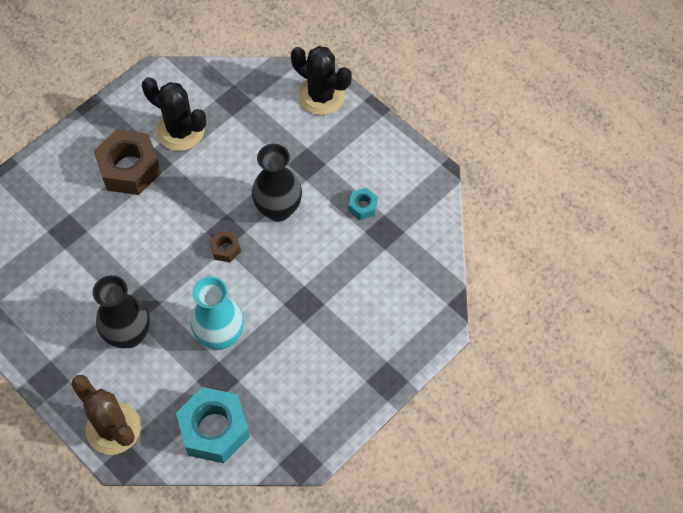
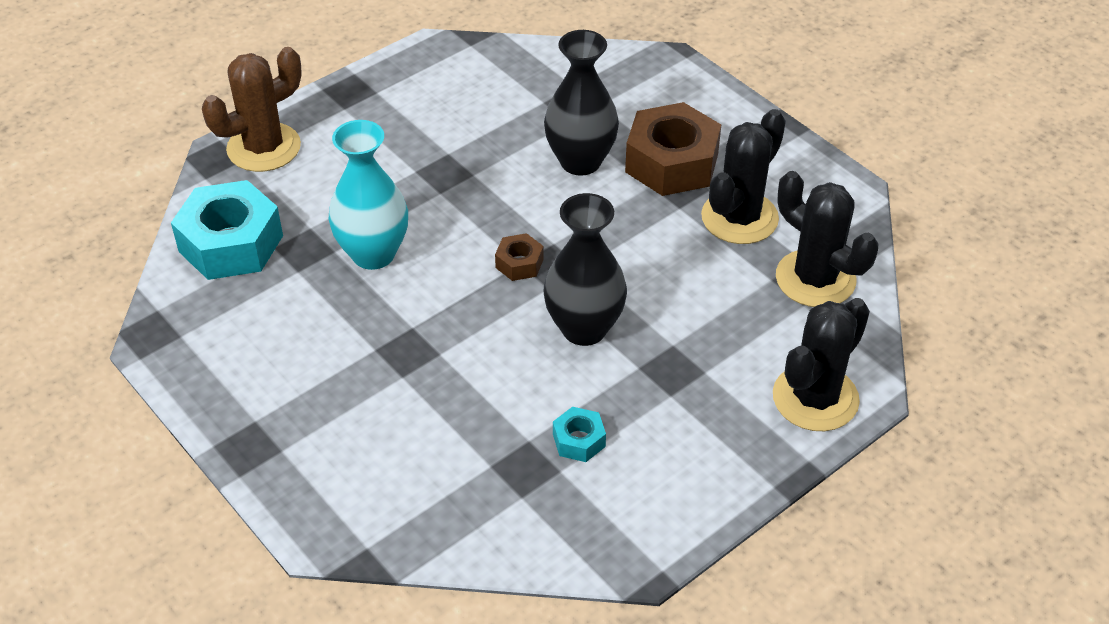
camera: 95 degrees right, 15 degrees down
black vase [93,275,150,349] -> black vase moved to [544,30,619,176]
none -> black cactus [776,171,878,307]

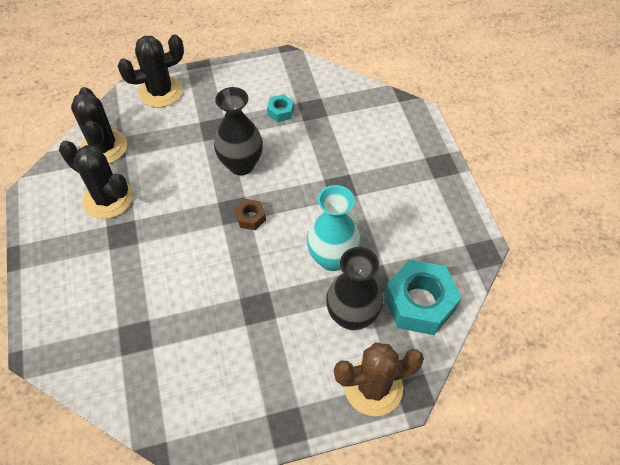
camera: 155 degrees left, 10 degrees up
black vase [544,30,619,176] -> black vase moved to [326,247,383,330]
brown nut [625,102,721,196] -> none
black cactus [701,109,786,244] -> black cactus turned 60 degrees clockwise [59,141,133,219]

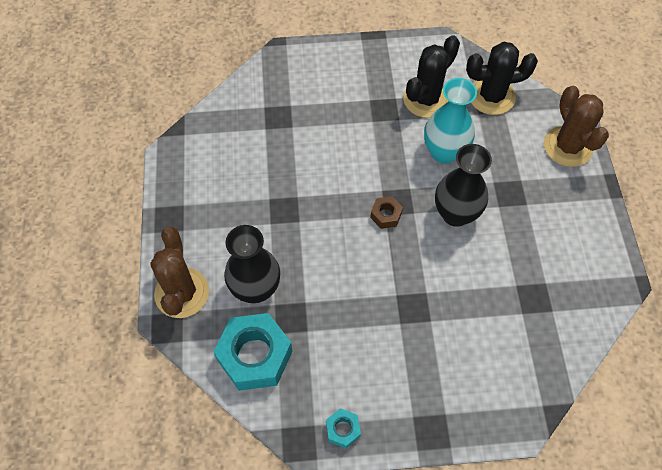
camera: 100 degrees right, 5 degrees up
black cactus [118,35,184,108] -> brown cactus [544,86,609,167]
turquoise nut [267,94,294,122] -> turquoise nut moved to [326,408,361,448]
turquoise vase [307,185,361,271] -> turquoise vase moved to [424,78,477,164]

